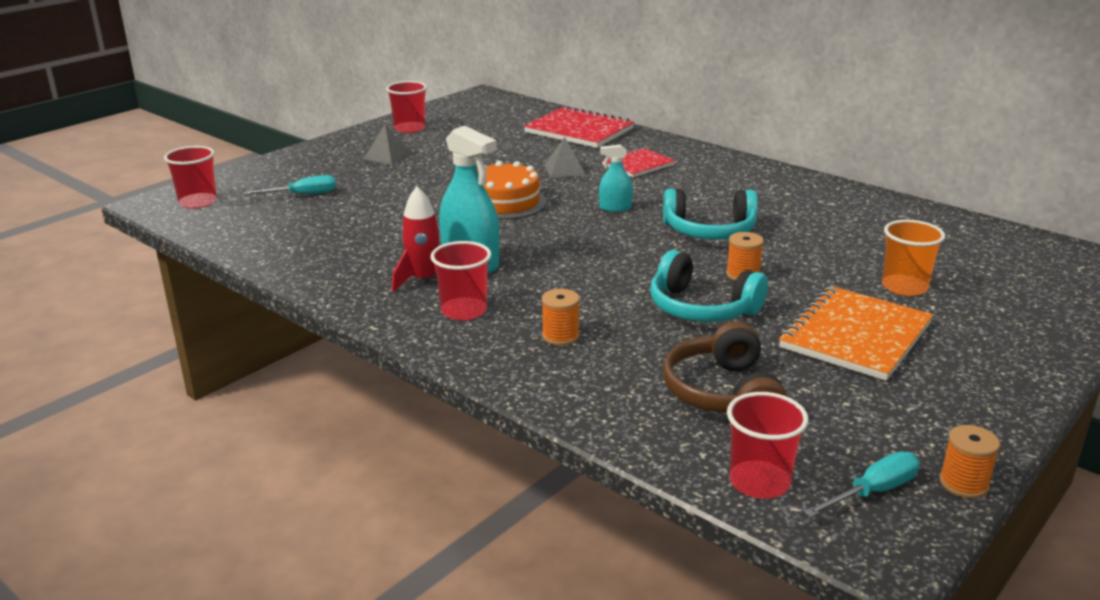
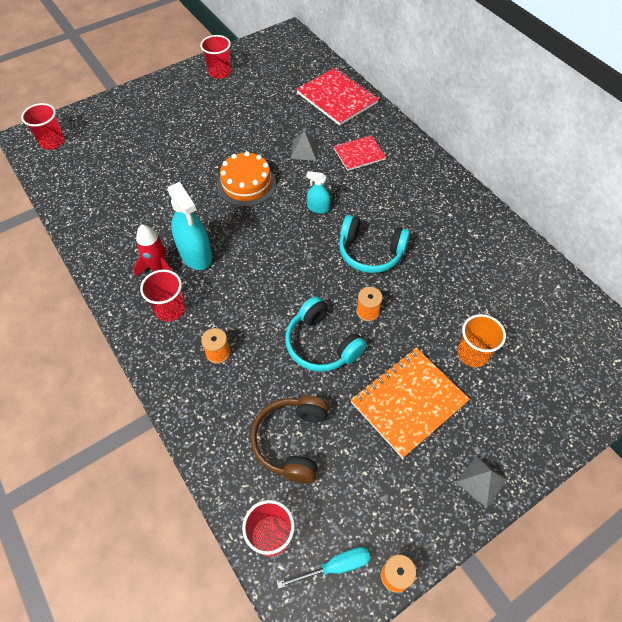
camera: 15 degrees right, 30 degrees up
turquoise screwdriver [244,175,336,195] -> none
grey pyramid [364,124,412,165] -> grey pyramid moved to [456,456,507,508]

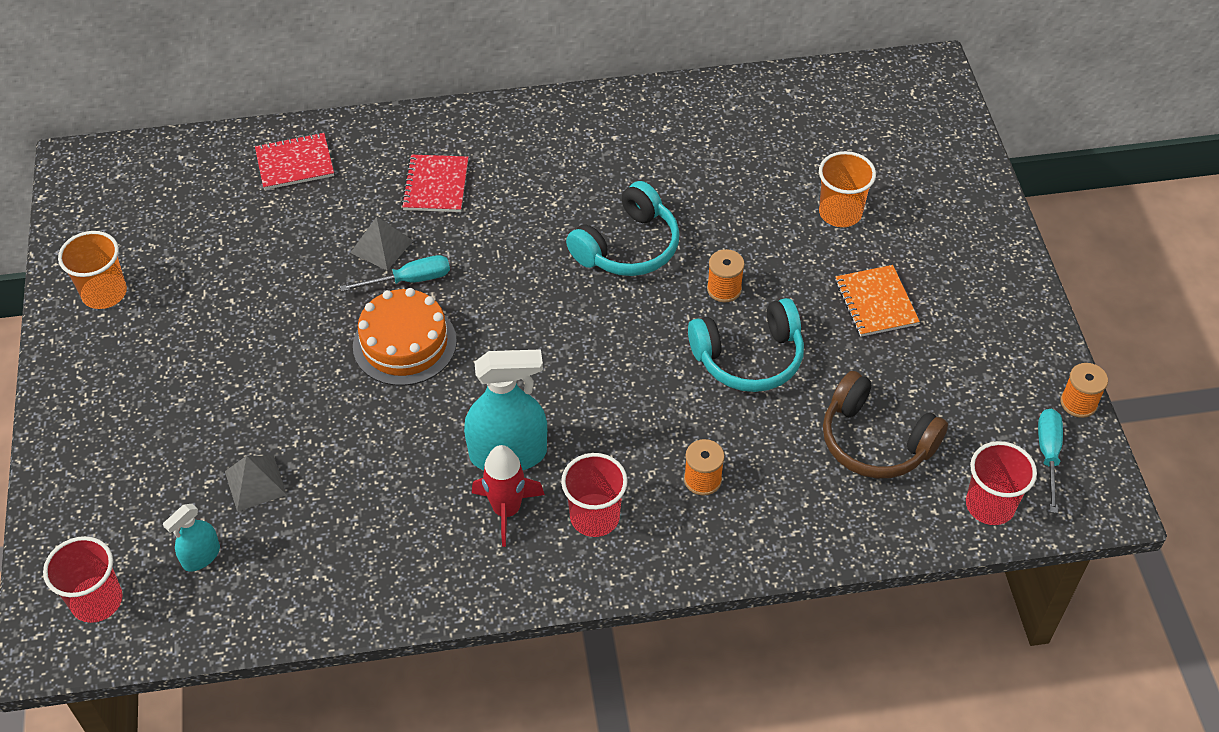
camera: 65 degrees left, 5 degrees down
red cup [200,35,231,79] -> orange cup [58,231,127,309]
red notebook [296,67,379,126] -> red notebook [255,133,334,190], size x0.60
turquoise spray bottle [306,171,331,214] -> turquoise spray bottle moved to [163,504,220,572]
orange notebook [350,348,470,458] -> orange notebook [835,265,920,337], size x0.60
grey pyramid [456,456,507,508] -> grey pyramid moved to [225,456,287,512]
none -> turquoise screwdriver [340,255,450,292]

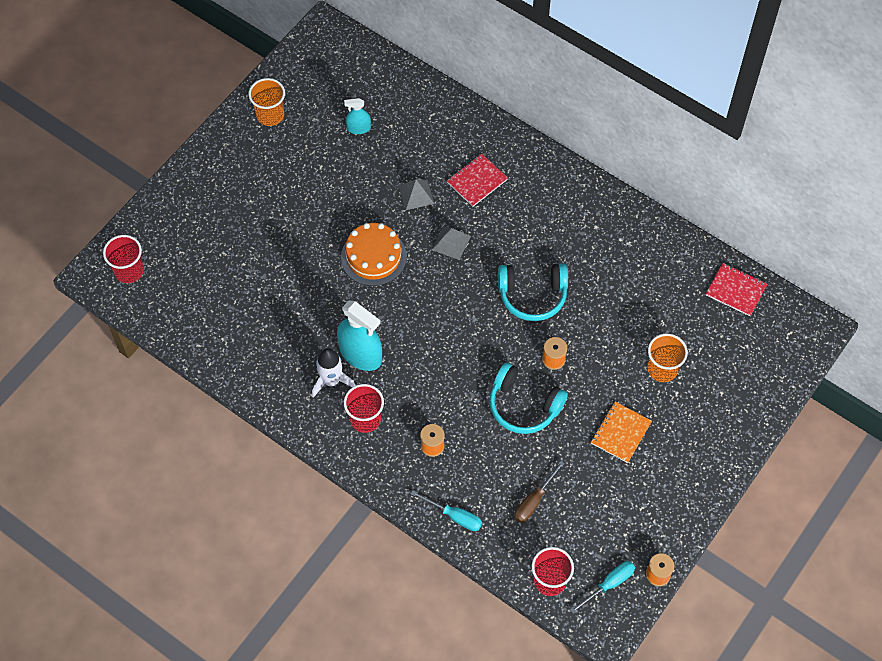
camera: 45 degrees right, 10 degrees up
turquoise spray bottle [163,504,220,572] -> turquoise spray bottle moved to [344,98,371,134]
grey pyramid [225,456,287,512] -> grey pyramid moved to [432,226,471,260]
red notebook [255,133,334,190] -> red notebook moved to [706,263,767,316]
turquoise screwdriver [340,255,450,292] -> turquoise screwdriver moved to [411,490,482,531]
red rocket [472,445,545,547] -> white rocket [312,348,356,398]
brown headphones [823,371,948,478] -> brown screwdriver [514,461,565,523]

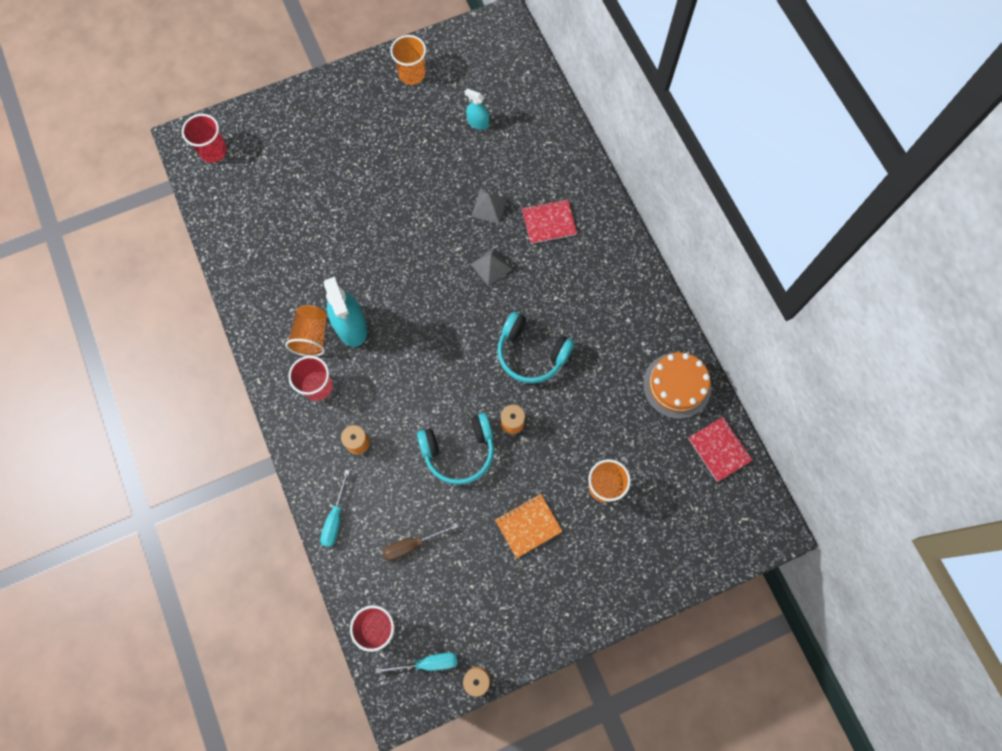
camera: 30 degrees right, 10 degrees up
white rocket [312,348,356,398] -> orange cup [285,305,327,357]
orange cake [341,223,407,286] -> orange cake moved to [643,352,711,419]
turquoise screwdriver [411,490,482,531] -> turquoise screwdriver turned 45 degrees clockwise [320,469,350,547]
turquoise headphones [489,362,568,434] -> turquoise headphones turned 75 degrees counterclockwise [417,413,494,485]

